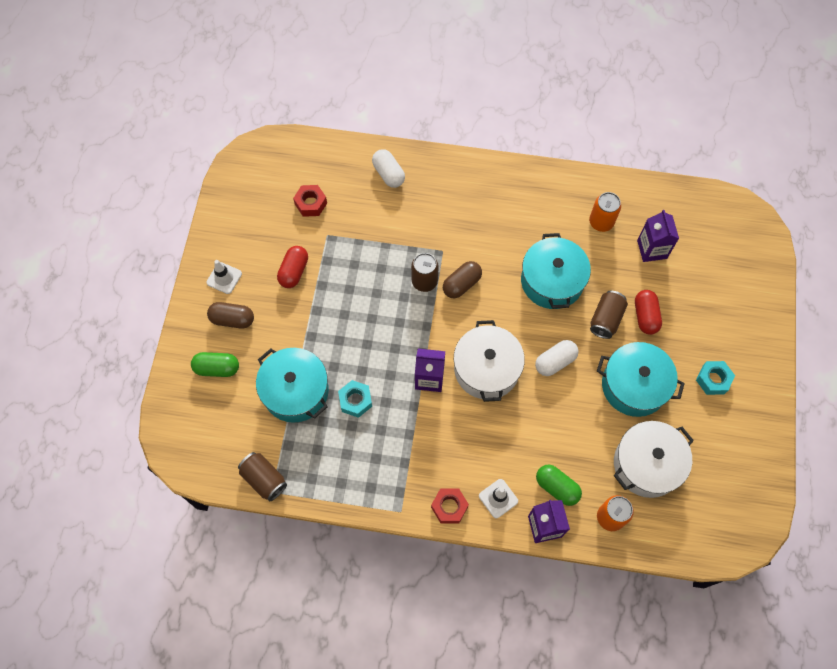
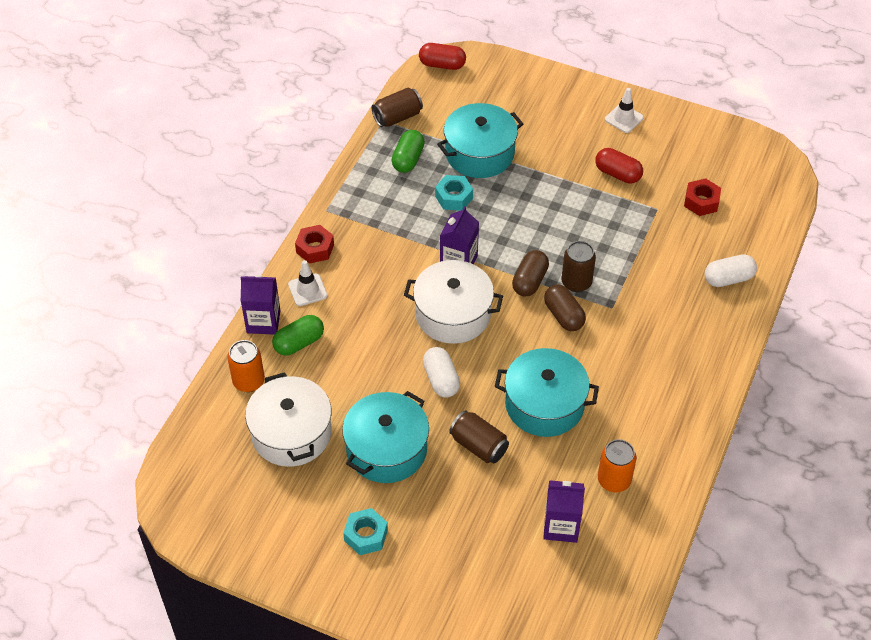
camera: 105 degrees right, 15 degrees down
green capsule [191,352,239,377] -> green capsule moved to [392,130,425,173]
brown capsule [207,302,254,329] -> brown capsule moved to [512,250,549,296]
red capsule [635,290,662,335] -> red capsule moved to [419,43,466,70]

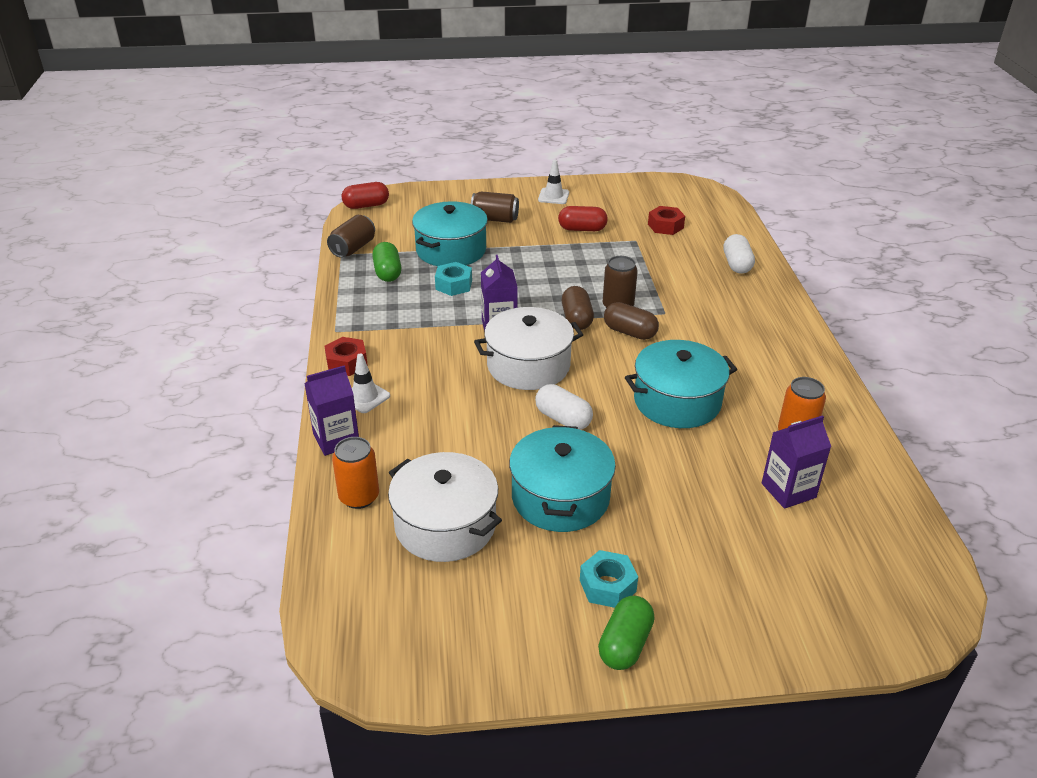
camera: 30 degrees left, 15 degrees down
green capsule [272,315,324,356] -> green capsule moved to [598,596,655,670]
brown can [449,410,509,463] -> brown can moved to [471,191,519,223]
white capsule [705,254,757,287] -> white capsule turned 45 degrees counterclockwise [723,234,755,274]

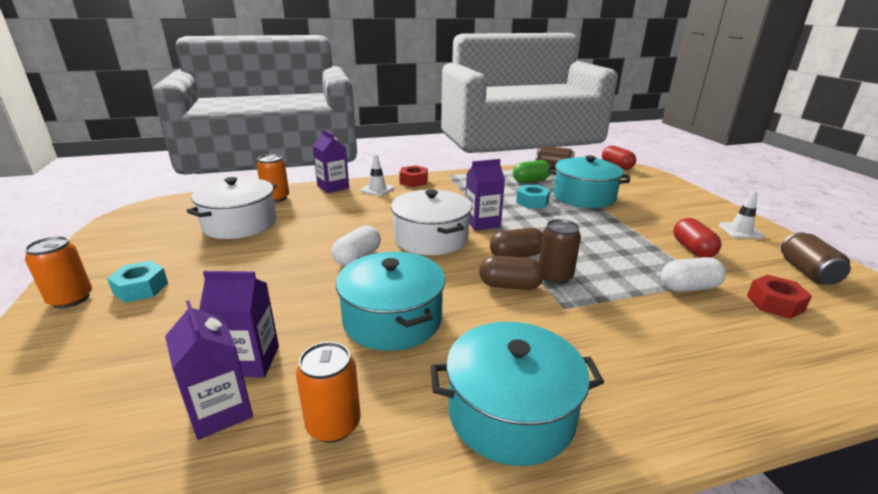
camera: 80 degrees right, 10 degrees down
brown can [471,191,519,223] -> brown can moved to [781,232,851,285]
turquoise pot [509,425,616,532] -> turquoise pot moved to [430,322,604,466]
green capsule [598,596,655,670] -> orange can [25,236,92,308]
brown capsule [604,302,659,340] -> brown capsule turned 75 degrees clockwise [479,255,544,290]
white capsule [723,234,755,274] -> white capsule moved to [661,257,726,292]
none -> purple carton [199,271,279,377]

